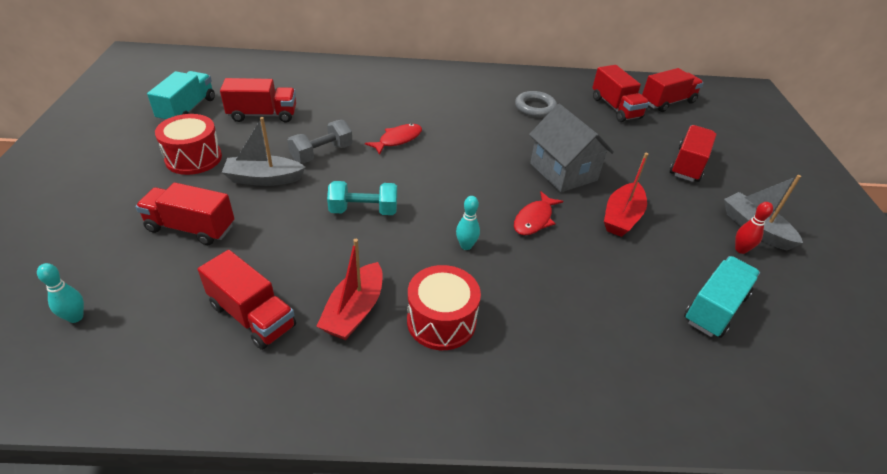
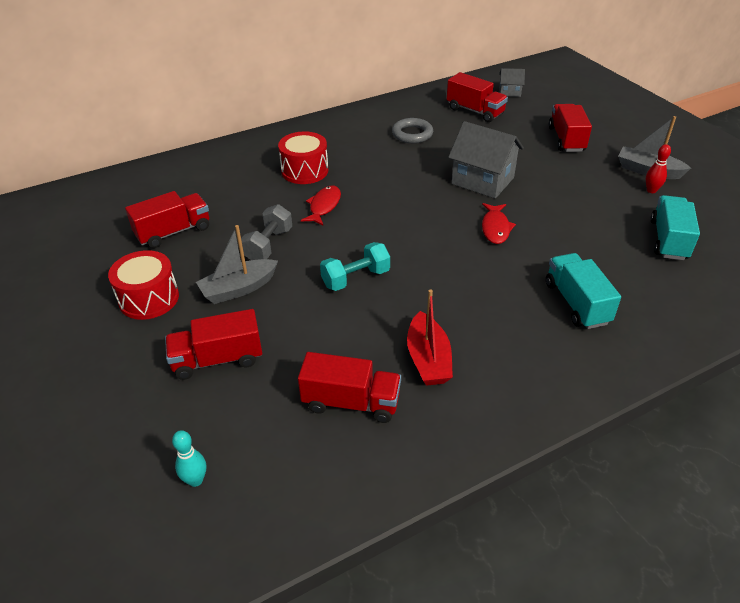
camera: 25 degrees left, 0 degrees up
turquoise truck [147,71,215,122] -> turquoise truck moved to [546,253,621,329]
red drum [407,265,481,350] -> red drum moved to [278,131,328,184]
turquoise bowling pin [456,196,480,250] -> none
red boat [604,153,648,237] -> none
red truck [642,68,703,112] -> grey house [499,68,525,97]

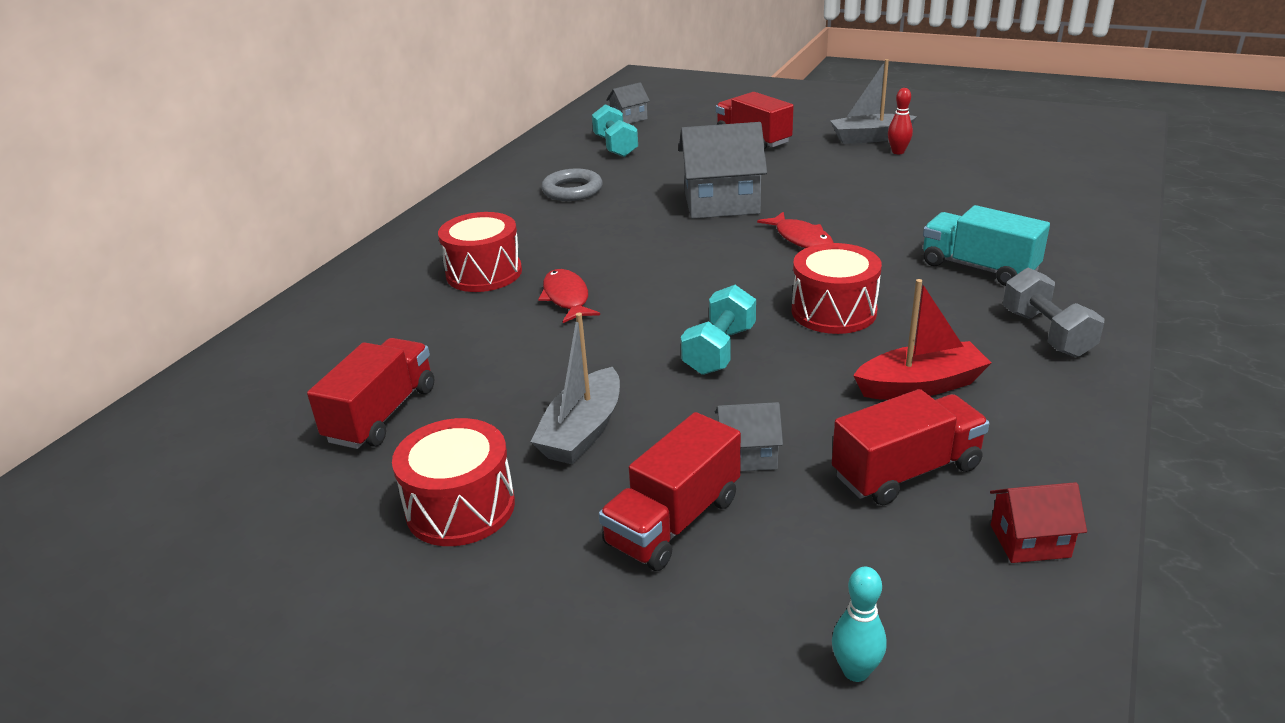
camera: 35 degrees left, 10 degrees down
grey dumbbell [241,204,292,260] -> grey dumbbell moved to [1003,267,1104,357]
red boat [407,289,453,386] -> red boat turned 60 degrees counterclockwise [853,279,991,400]
red truck [447,72,508,122] -> turquoise dumbbell [592,104,638,157]
turquoise truck [651,195,700,260] -> none
none -> grey house [715,402,783,471]
none -> red drum [792,243,882,334]
none -> red house [990,482,1087,563]

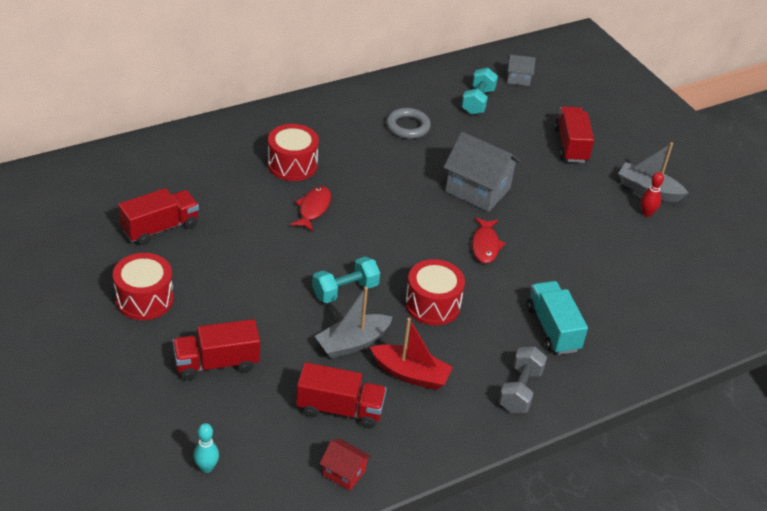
camera: 30 degrees right, 10 degrees up
grey boat [530,313,620,465] -> grey boat moved to [315,287,392,358]
grey house [715,402,783,471] -> none

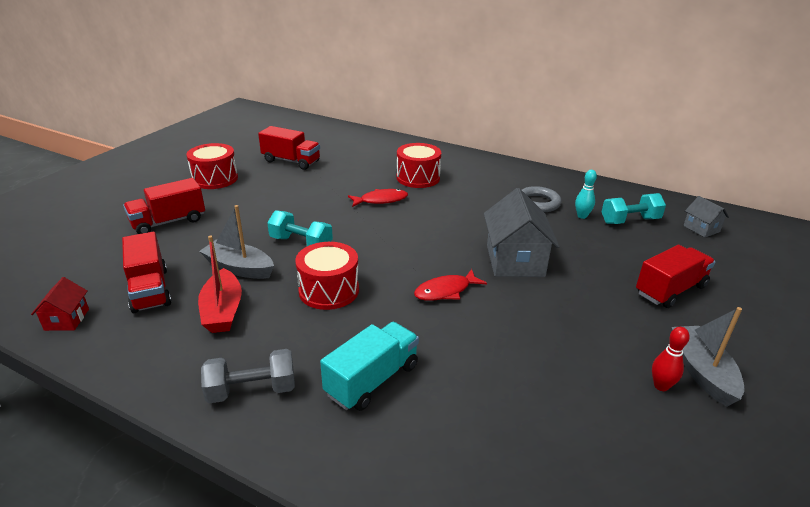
camera: 60 degrees right, 10 degrees down
red truck [173,319,260,380] -> red truck turned 75 degrees counterclockwise [123,178,205,234]
turquoise bowling pin [194,423,219,473] -> turquoise bowling pin moved to [575,170,597,219]

